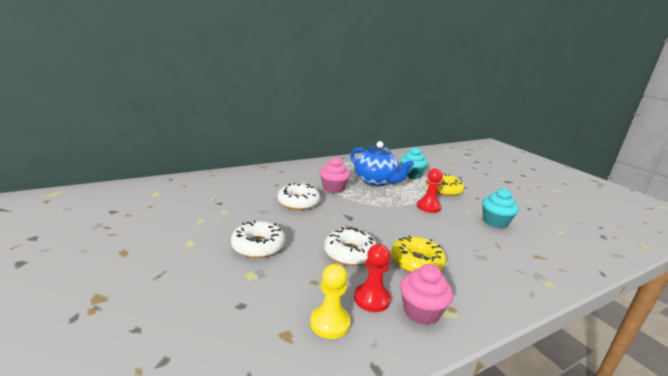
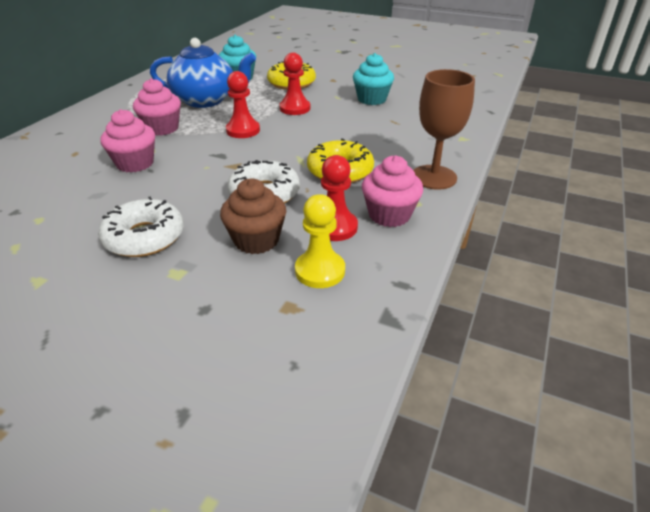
camera: 35 degrees left, 15 degrees up
white donut [277,183,320,210] -> pink cupcake [100,109,155,172]
none -> brown cupcake [220,178,286,254]
none -> red pawn [226,71,260,138]
none -> brown goblet [413,69,475,190]

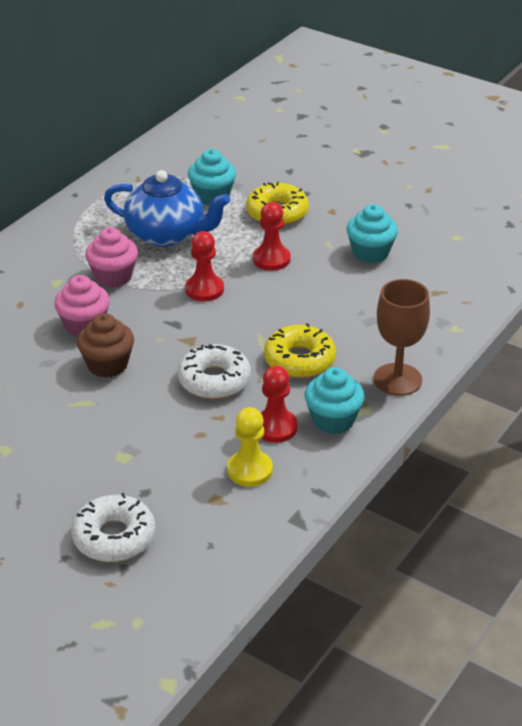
camera: 10 degrees right, 0 degrees up
white donut [98,197,184,257] -> white donut moved to [71,493,155,562]
brown cupcake [220,178,286,254] -> brown cupcake moved to [77,313,134,378]
pink cupcake [362,155,423,227] -> turquoise cupcake [305,367,365,434]

